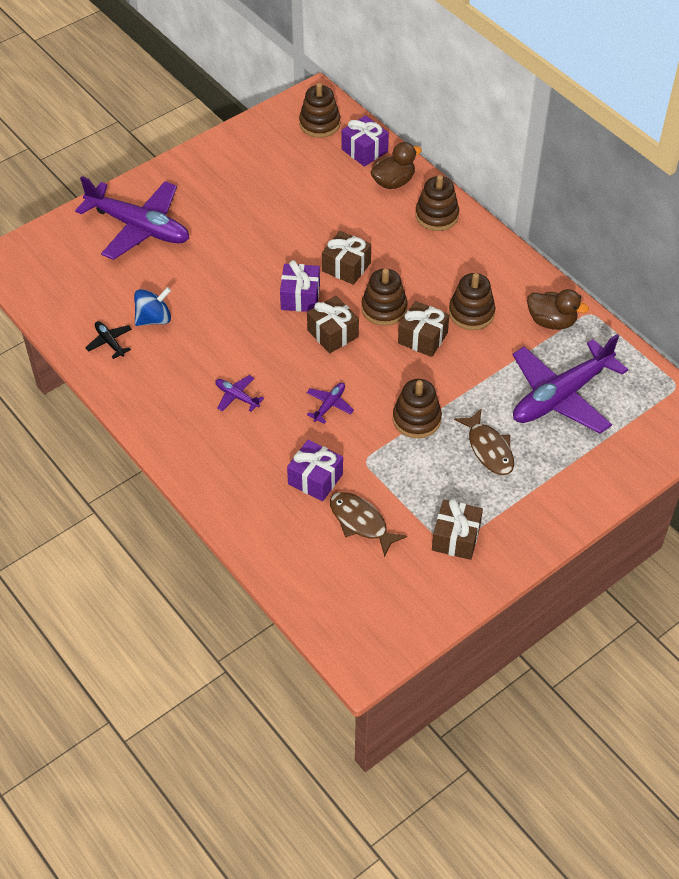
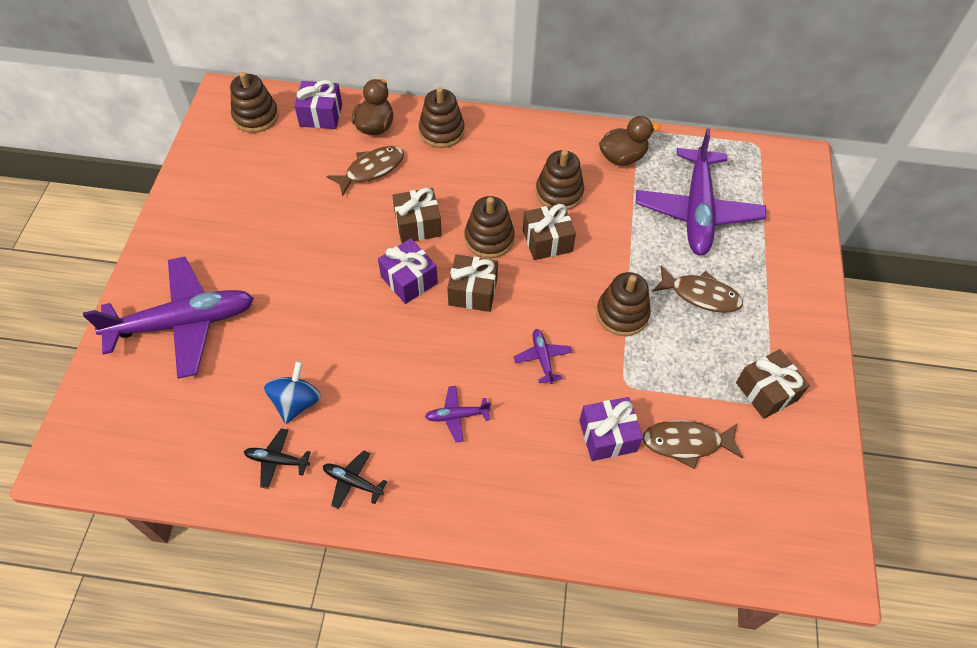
camera: 45 degrees left, 5 degrees up
none -> black plane [323,450,387,510]
none -> brown fish [327,146,404,196]

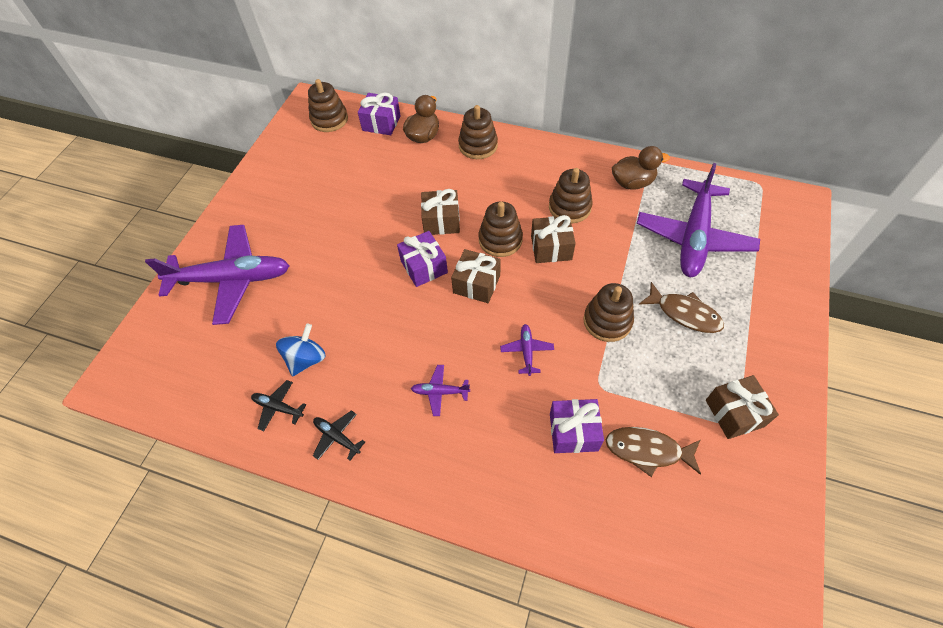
camera: 15 degrees right, 0 degrees up
brown fish [327,146,404,196] -> none

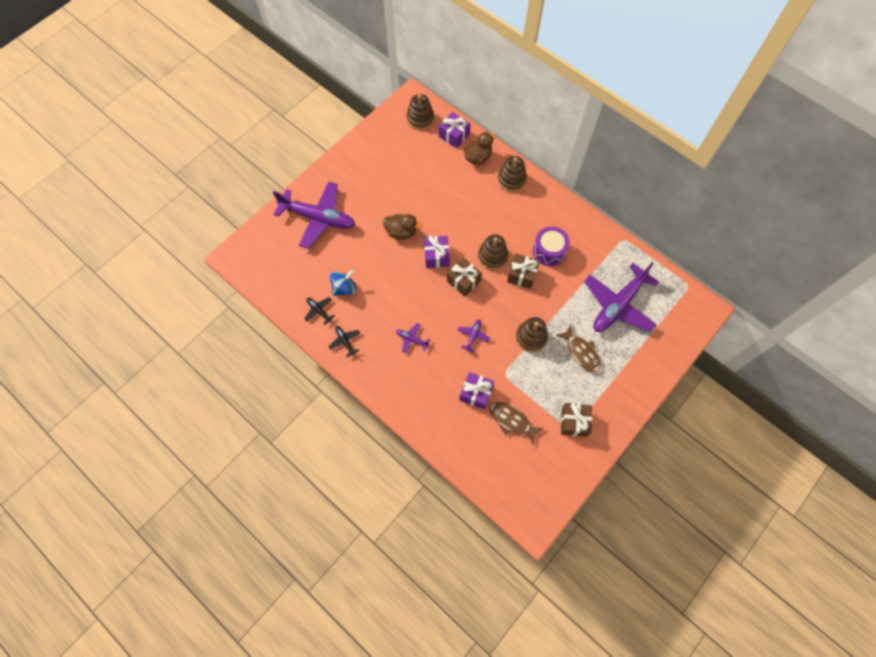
camera: 20 degrees right, 10 degrees up
brown gift [421,189,460,235] -> none
brown stacking toy [549,168,593,223] -> purple drum [533,227,570,266]
brown duck [612,146,670,190] -> brown duck moved to [383,214,422,239]

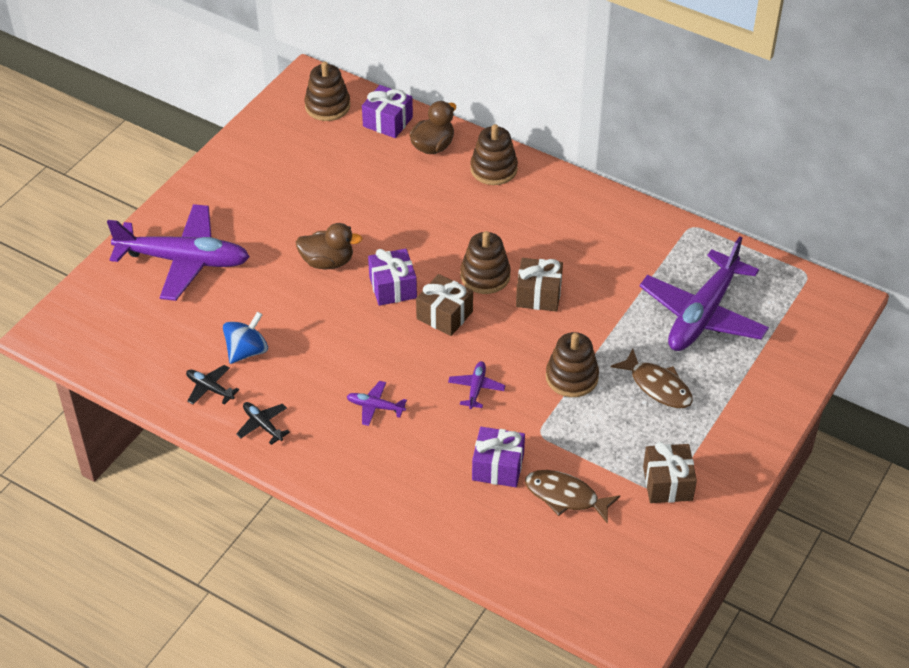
camera: 10 degrees left, 20 degrees down
purple drum [533,227,570,266] -> none

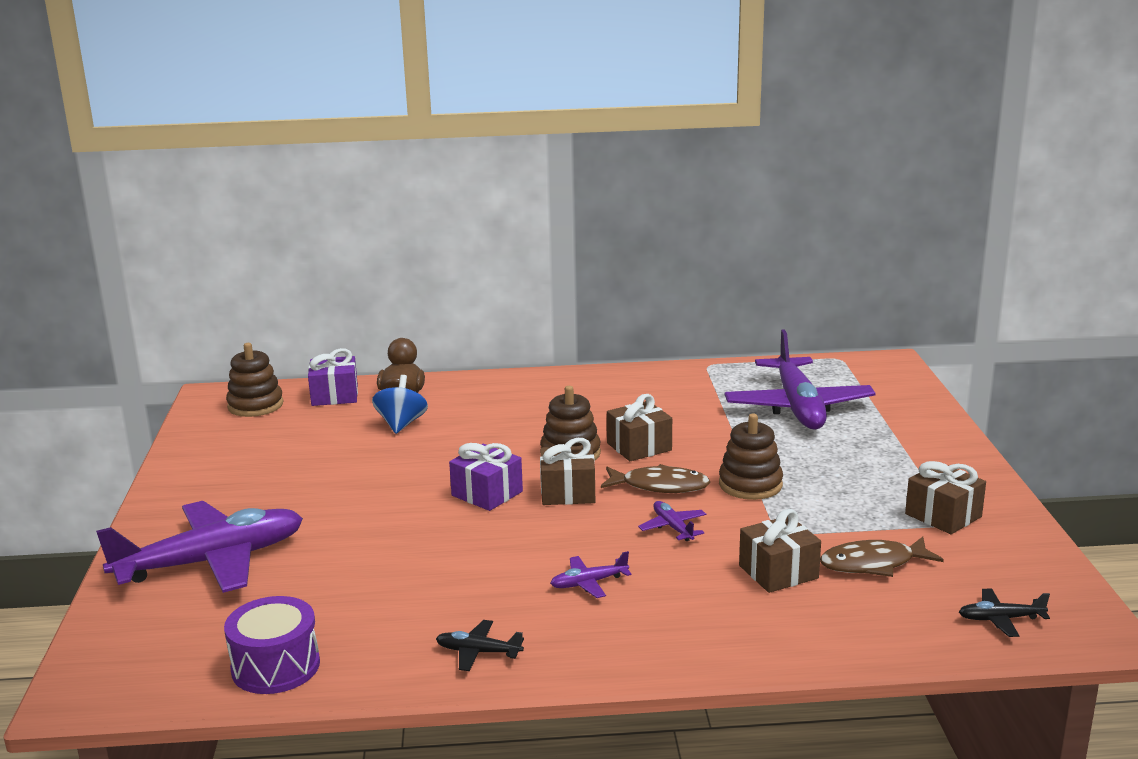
camera: 35 degrees left, 25 degrees down
black plane [186,365,239,405] -> black plane moved to [959,588,1050,637]
blue spinning top [223,312,268,364] -> blue spinning top moved to [372,375,428,434]
brown duck [296,223,363,269] -> none
brown stacking toy [470,124,518,185] -> none
purple gift [472,427,525,487] -> brown gift [739,509,821,593]
brown fish [611,348,693,408] -> brown fish moved to [601,464,710,493]
none -> purple drum [224,596,320,694]

